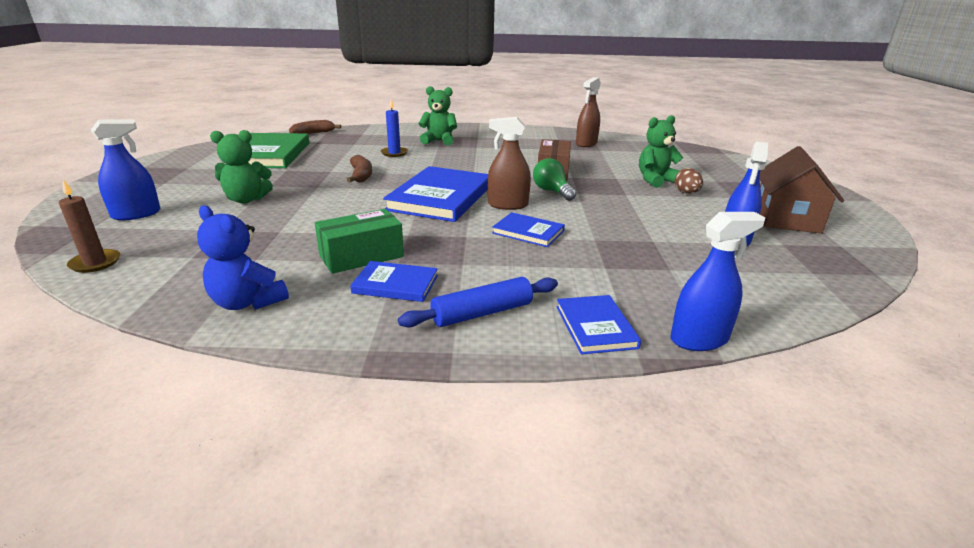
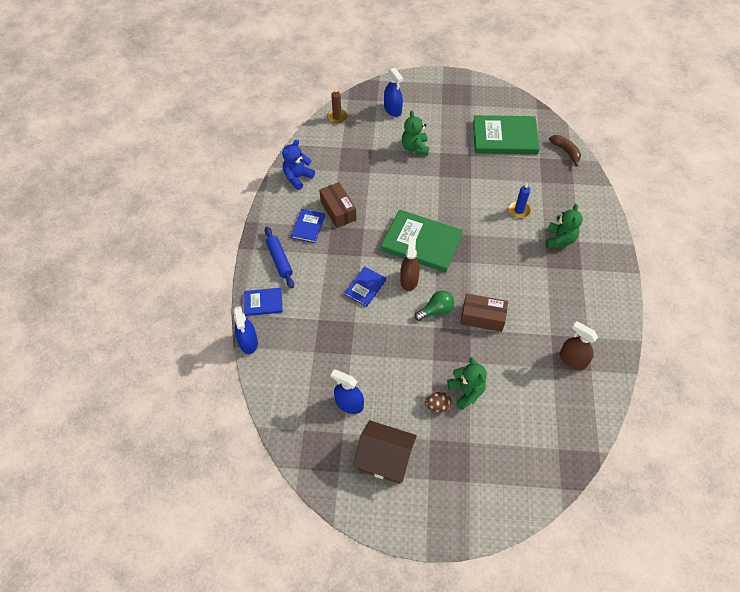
camera: 95 degrees right, 30 degrees up
green box [315,209,404,274] -> brown box [319,182,356,228]
brown banana [347,155,372,183] -> none
blue book [383,166,488,222] -> green book [381,210,463,273]

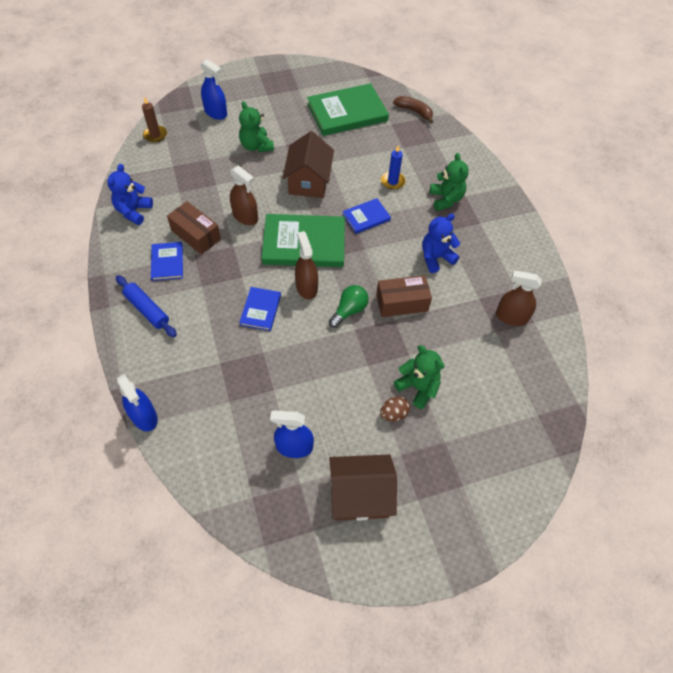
camera: 25 degrees left, 0 degrees up
blue book [244,288,283,316] -> blue book moved to [342,198,391,234]
none -> brown spray bottle [230,165,258,225]
none -> brown house [282,131,334,198]
none -> blue teddy bear [422,214,460,273]

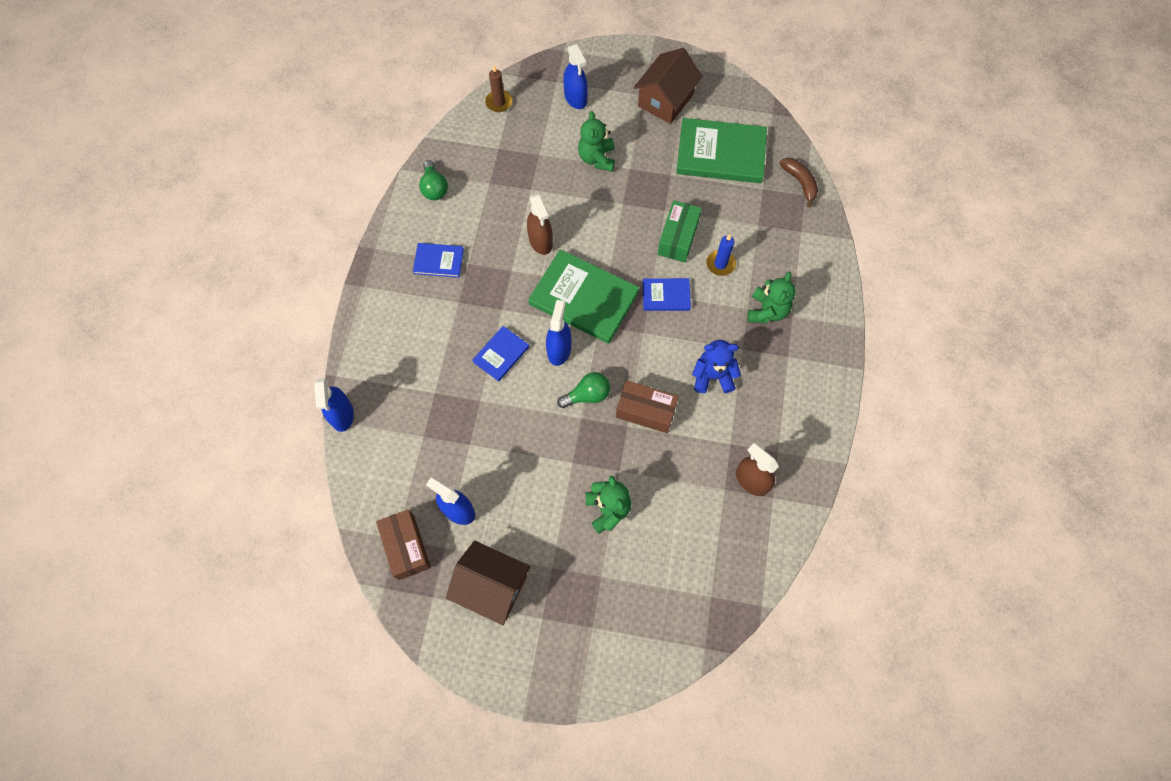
camera: 30 degrees right, 10 degrees up
blue teddy bear [107,164,153,225] -> green light bulb [419,160,448,200]
blue rolling pin [116,275,177,337] -> none
blue book [151,242,183,281] -> blue book turned 75 degrees clockwise [413,243,464,278]
brown box [167,201,221,255] -> brown box moved to [376,509,431,580]
brown house [282,131,334,198] -> brown house moved to [634,48,703,124]
brown spray bottle [295,231,318,300] -> blue spray bottle [546,300,571,366]
brown egg [380,396,410,422] -> none
none -> green box [658,200,702,262]

